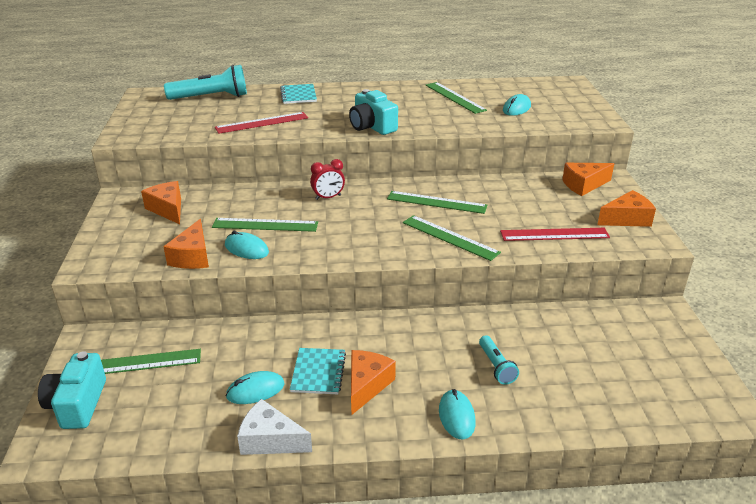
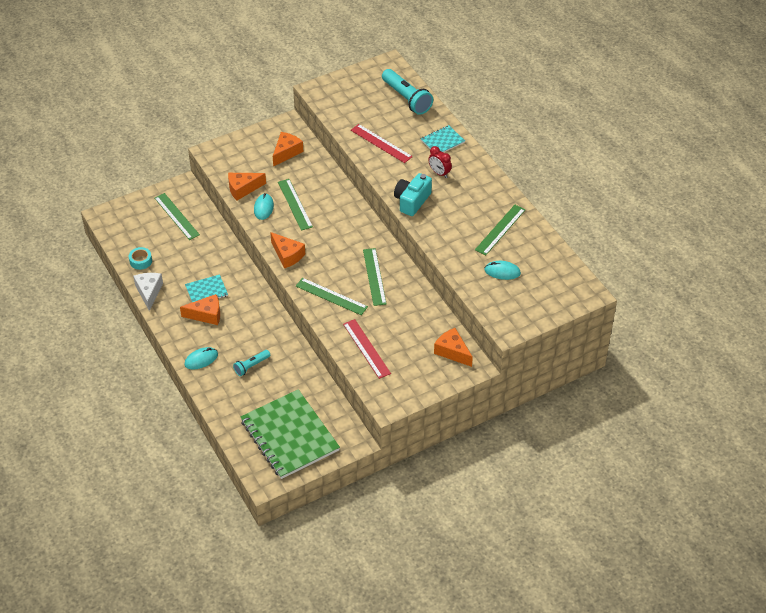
camera: 65 degrees right, 15 degrees up
turquoise camera [38,351,106,429] -> none
turquoise mouse [226,371,285,404] -> none
red clock [310,159,345,200] -> red clock moved to [428,146,452,178]
green ruler [403,215,501,261] -> green ruler turned 75 degrees counterclockwise [296,278,368,315]
orange cheese [597,190,656,227] -> orange cheese moved to [270,232,305,268]
none -> turquoise tape [129,247,152,270]
none -> green notebook [241,389,340,479]

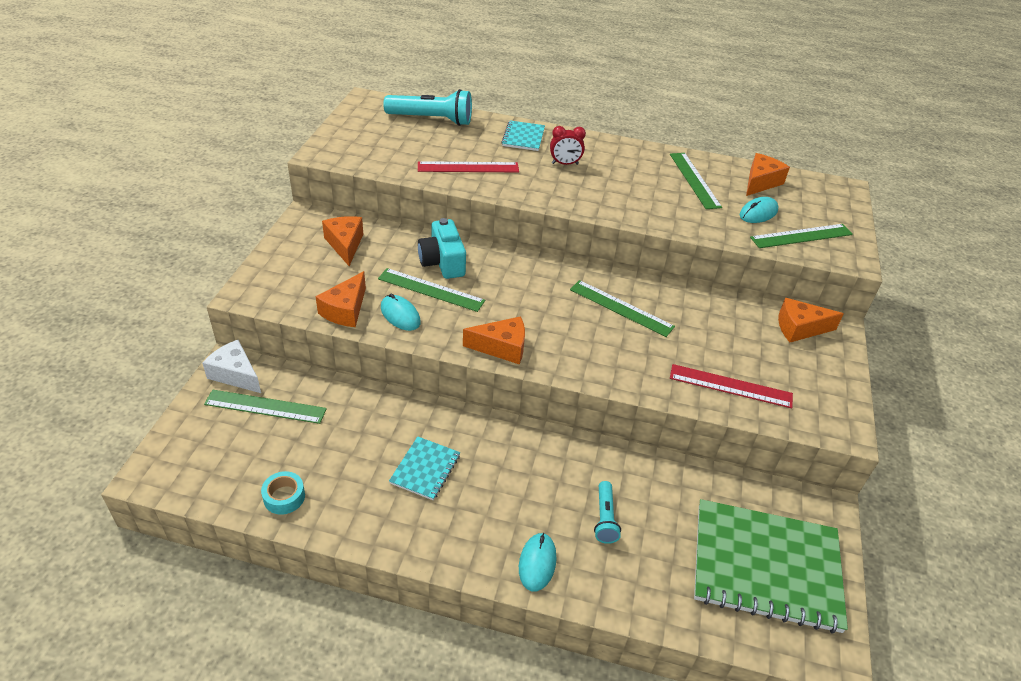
camera: 50 degrees left, 5 degrees down
white cheese [133,273,163,311] -> white cheese moved to [202,340,261,393]
orange cheese [180,294,220,325] -> orange cheese moved to [746,153,790,196]
green ruler [296,278,368,315] -> green ruler moved to [750,224,853,248]
turquoise camera [394,173,432,216] -> turquoise camera moved to [418,218,466,279]

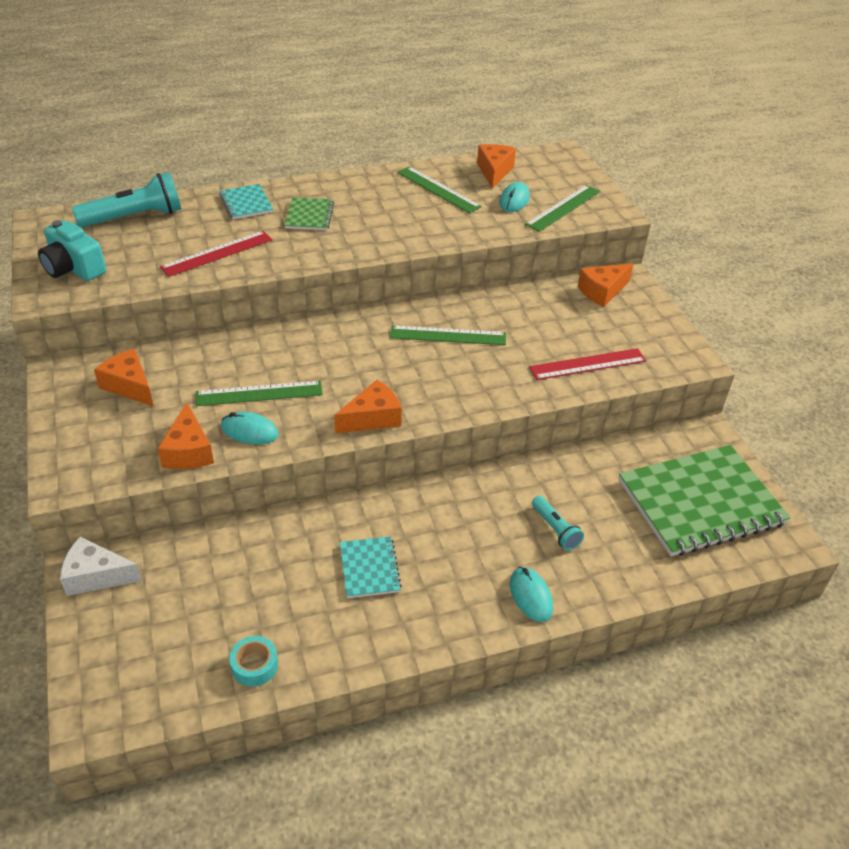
camera: 30 degrees left, 0 degrees up
green ruler [204,390,327,424] -> none
turquoise camera [418,218,466,279] -> turquoise camera moved to [38,220,106,281]
red clock [550,126,586,165] -> green notebook [284,197,334,230]

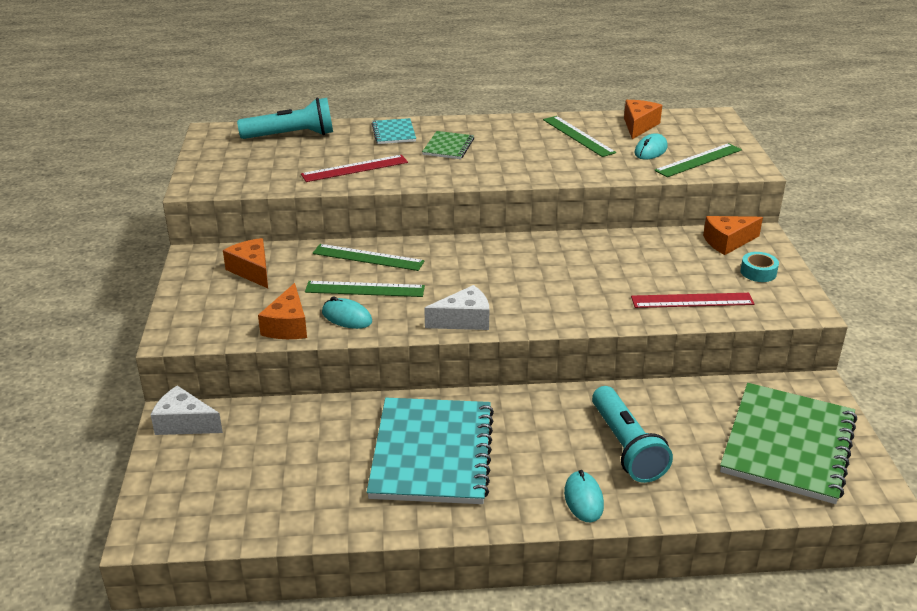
camera: 15 degrees right, 10 degrees down
turquoise camera [38,220,106,281] -> none
turquoise tape [229,636,278,687] -> turquoise tape moved to [740,252,779,282]
orange cheese [334,380,402,433] -> white cheese [424,285,489,330]
turquoise notebook [340,536,402,598] -> turquoise notebook [367,398,494,504], size x2.15
green ruler [390,325,506,345] -> green ruler moved to [313,244,425,271]
turquoise flashlight [532,496,584,550] -> turquoise flashlight [592,386,673,483], size x1.84
green notebook [619,445,791,556] -> green notebook turned 60 degrees counterclockwise [720,383,857,504]

